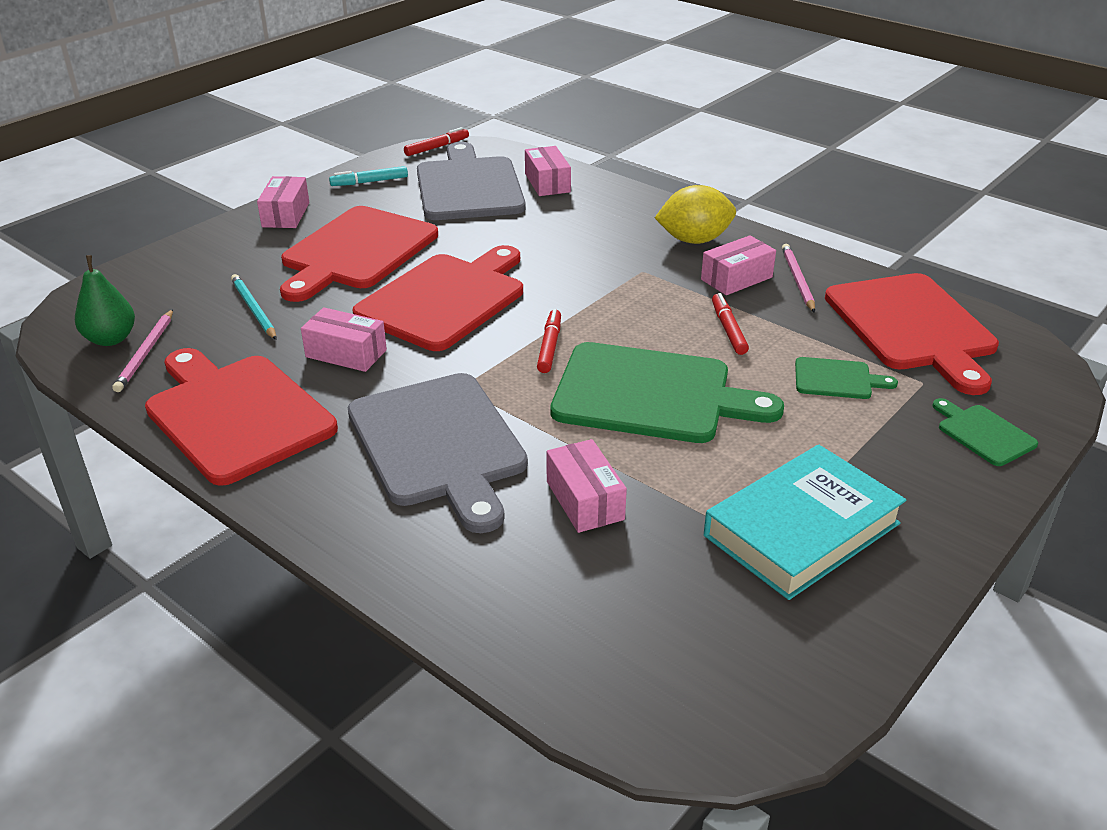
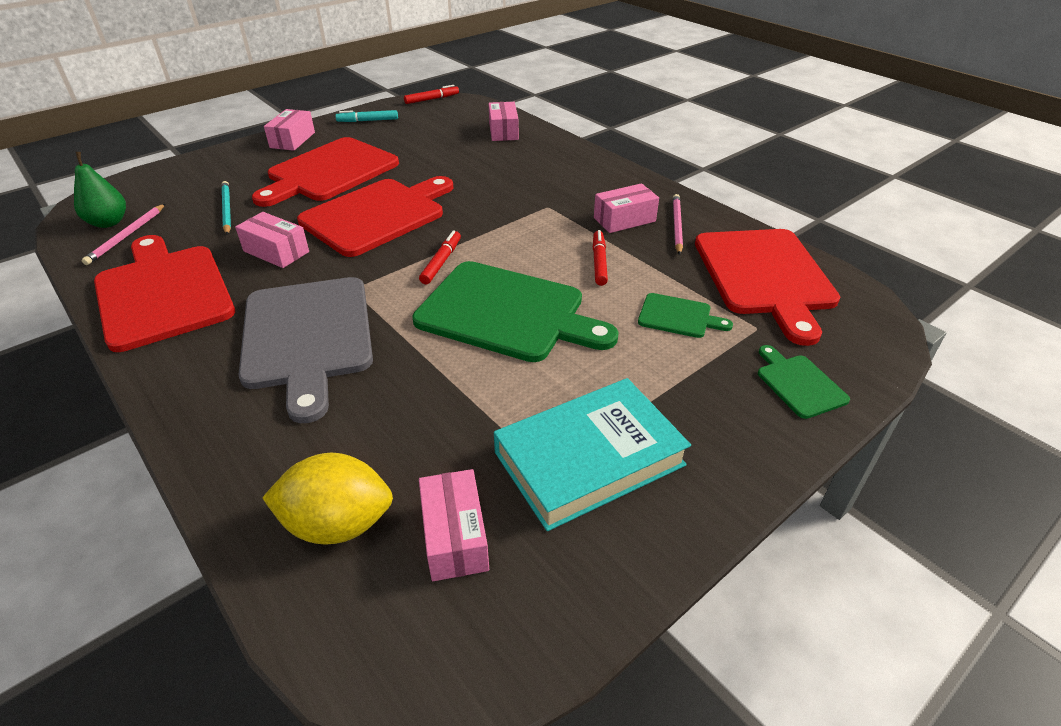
camera: 10 degrees right, 5 degrees up
grey cutting board [417,142,526,220] -> none
pink box [547,439,627,533] -> pink box moved to [419,469,489,581]
yellow lemon [655,185,736,244] -> yellow lemon moved to [262,452,393,544]

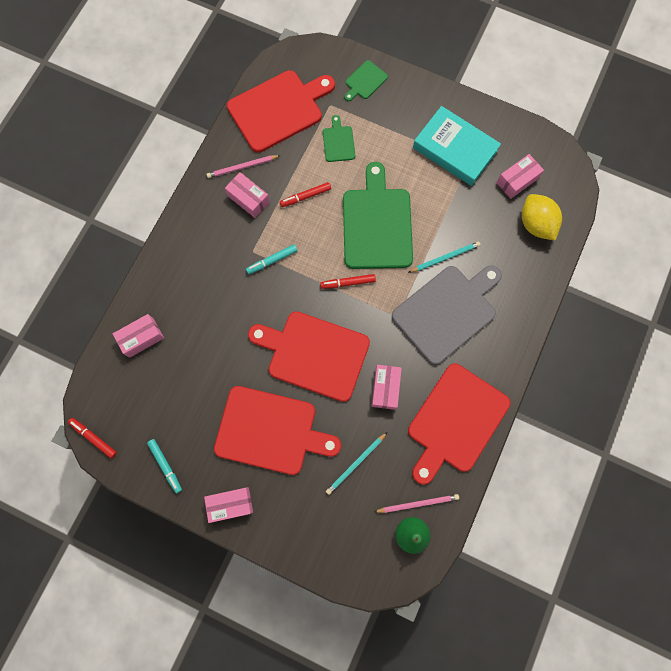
camera: 115 degrees left, 35 degrees up
none -> turquoise marker [246,244,297,274]
none -> turquoise pencil [408,242,480,273]

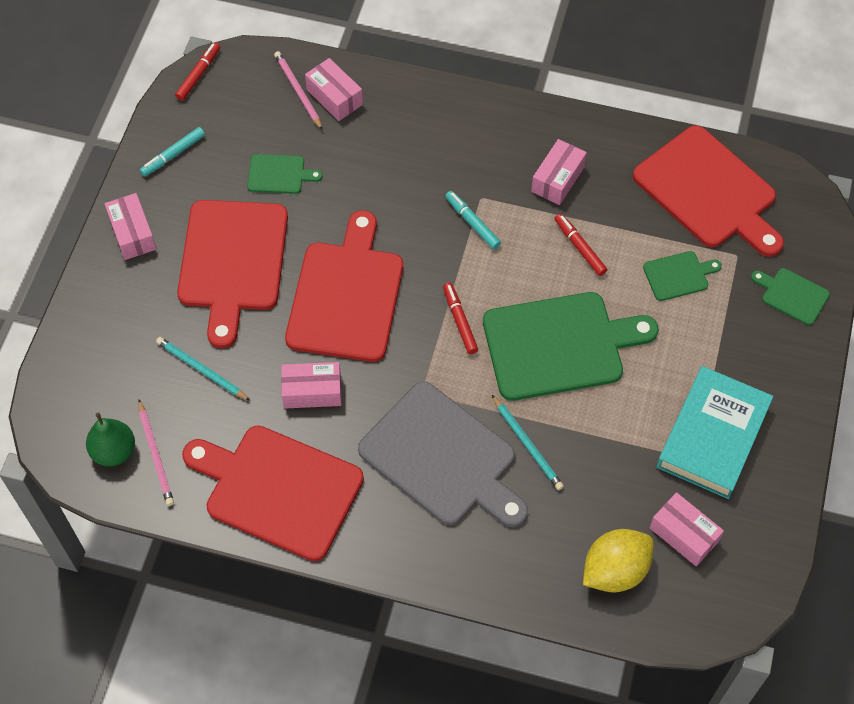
camera: 80 degrees right, 15 degrees down
pink pencil [206,155,281,178] -> pink pencil moved to [274,51,323,130]
none -> green cutting board [247,154,323,194]

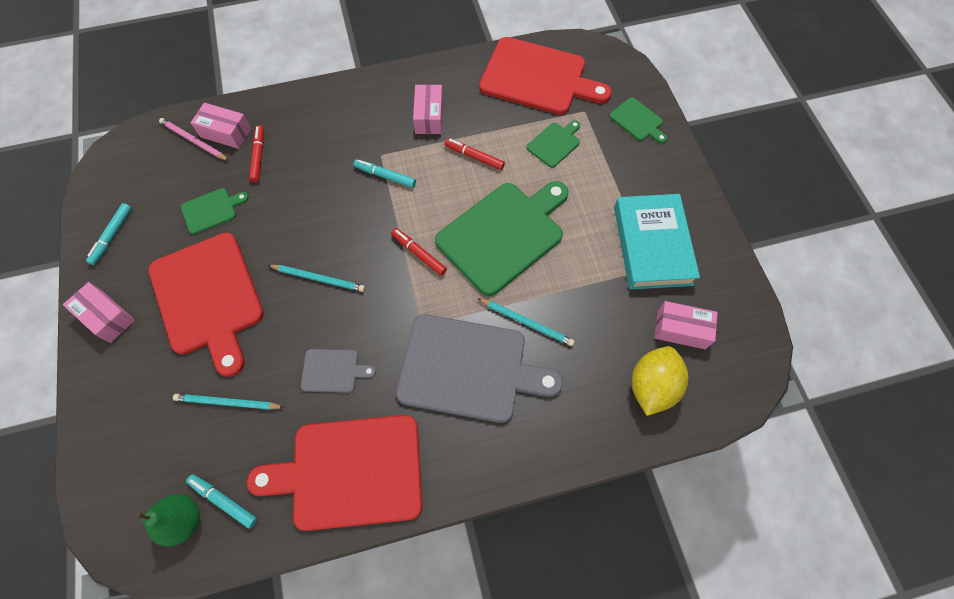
camera: 30 degrees left, 5 degrees up
pink pencil [138,400,174,506] -> turquoise marker [186,474,257,529]
red marker [175,42,220,101] -> red marker moved to [249,125,264,183]
pink box [281,362,342,409] -> grey cutting board [301,349,376,393]
red cutting board [285,210,403,362] -> turquoise pencil [268,265,365,292]
green cutting board [751,268,830,325] -> green cutting board turned 135 degrees counterclockwise [609,97,667,143]

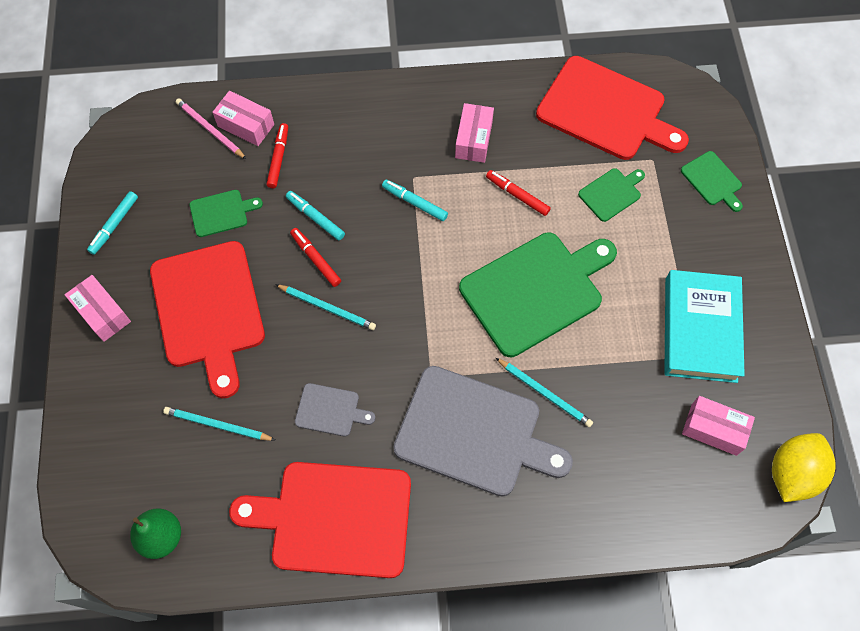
camera: 10 degrees right, 0 degrees up
turquoise marker [186,474,257,529] -> turquoise marker moved to [286,191,345,241]
red marker [391,228,447,276] -> red marker moved to [290,228,341,287]
yellow lemon [632,346,688,416] -> yellow lemon moved to [772,433,836,502]

